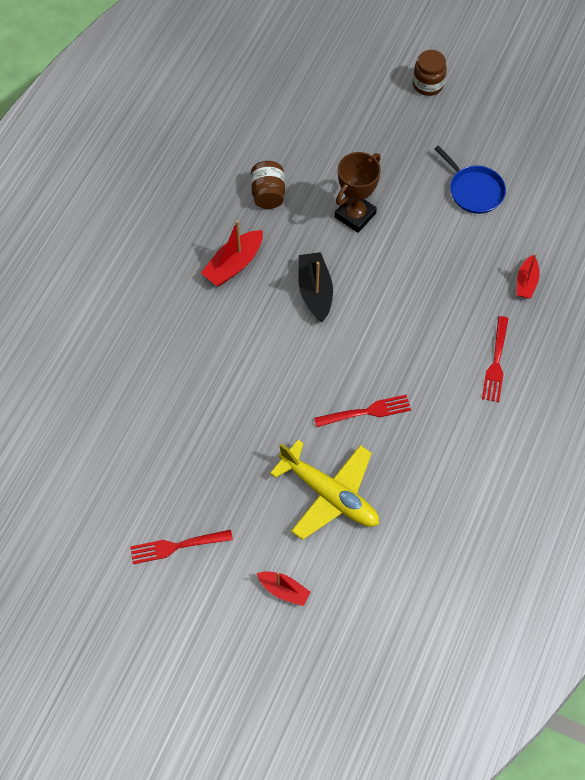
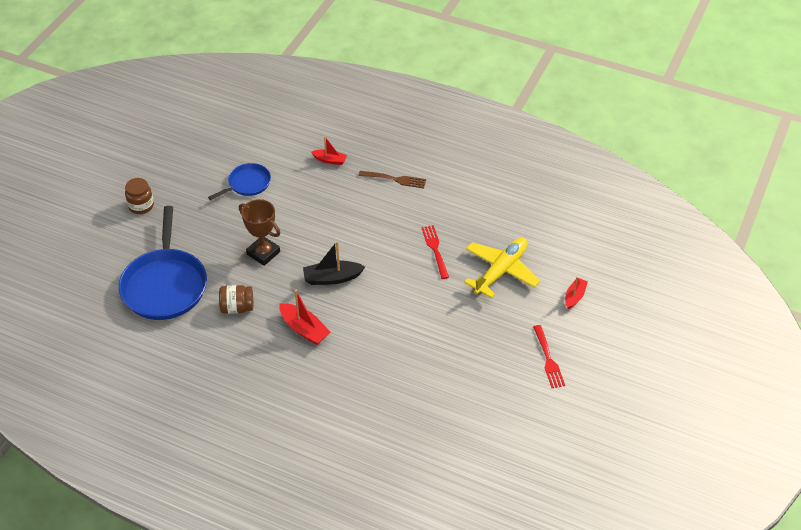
camera: 90 degrees left, 15 degrees down
red fork [482,316,509,402] -> brown fork [359,171,426,188]
none -> blue pan [119,206,207,320]

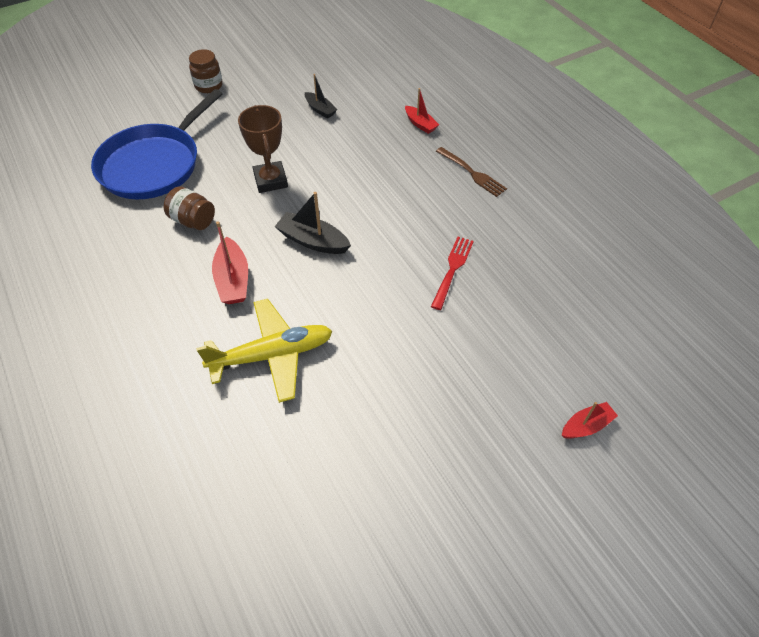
camera: 35 degrees right, 5 degrees up
blue pan [208,163,271,200] -> black boat [305,74,337,119]
yellow plane [464,238,540,298] -> yellow plane moved to [196,299,333,403]
red fork [533,325,565,388] -> none

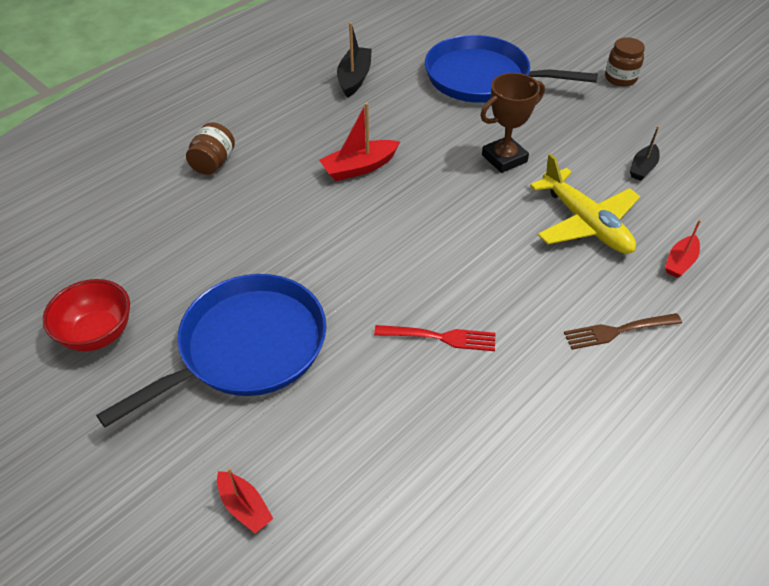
camera: 75 degrees right, 5 degrees down
brown jar [164,186,215,230] -> brown jar moved to [186,122,235,175]
yellow plane [196,299,333,403] -> yellow plane moved to [530,154,640,254]
black boat [275,192,351,254] -> black boat moved to [337,22,372,98]
brown fork [436,147,507,197] -> brown fork turned 45 degrees clockwise [564,313,682,350]
none -> red bowl [43,279,130,351]
none -> blue pan [96,274,326,427]

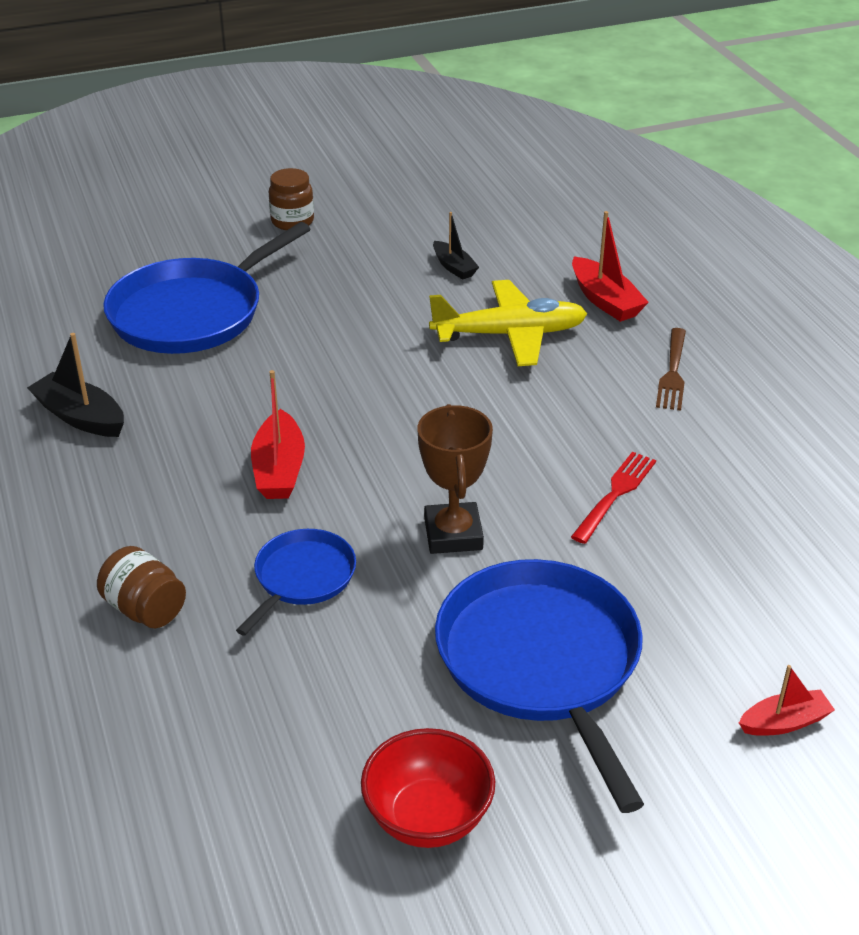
camera: 65 degrees left, 10 degrees down
brown trophy [480,73,545,173] -> brown trophy moved to [418,404,493,554]
red boat [665,219,701,278] -> red boat [572,211,649,322], size x1.55
none -> blue pan [236,529,356,636]

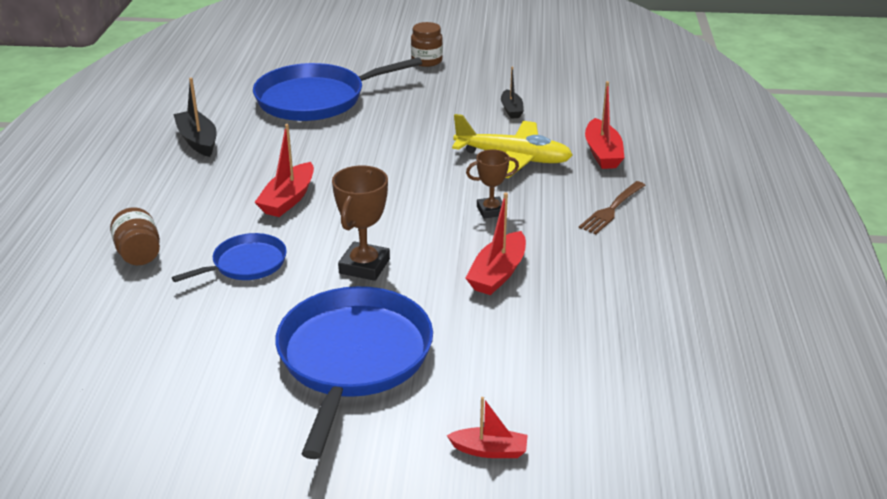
camera: 25 degrees right, 5 degrees down
red bowl [361,728,495,848] -> none
red fork [571,452,656,544] -> red boat [465,192,526,295]
none -> brown trophy [466,149,519,219]

